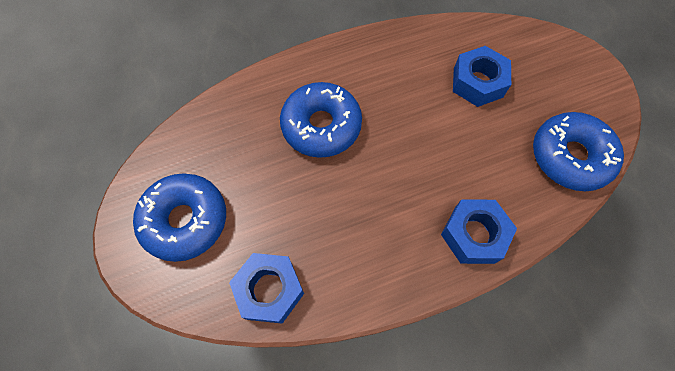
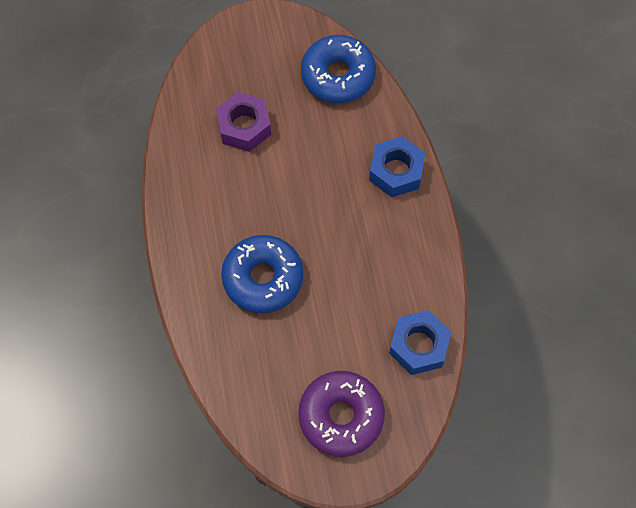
camera: 80 degrees left, 0 degrees up
blue donut [133,173,226,262] -> purple donut [298,371,385,457]
blue nut [453,46,511,107] -> purple nut [216,92,271,152]

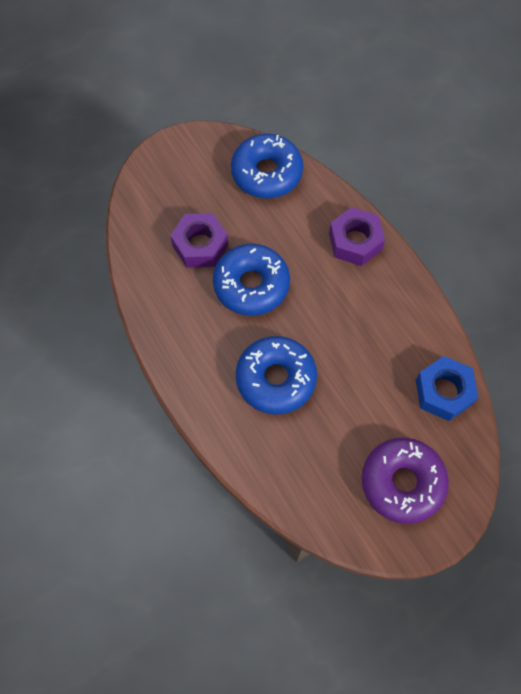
camera: 20 degrees left, 0 degrees up
blue nut [369,136,425,197] -> purple nut [329,207,385,266]
none -> blue donut [213,244,290,316]

